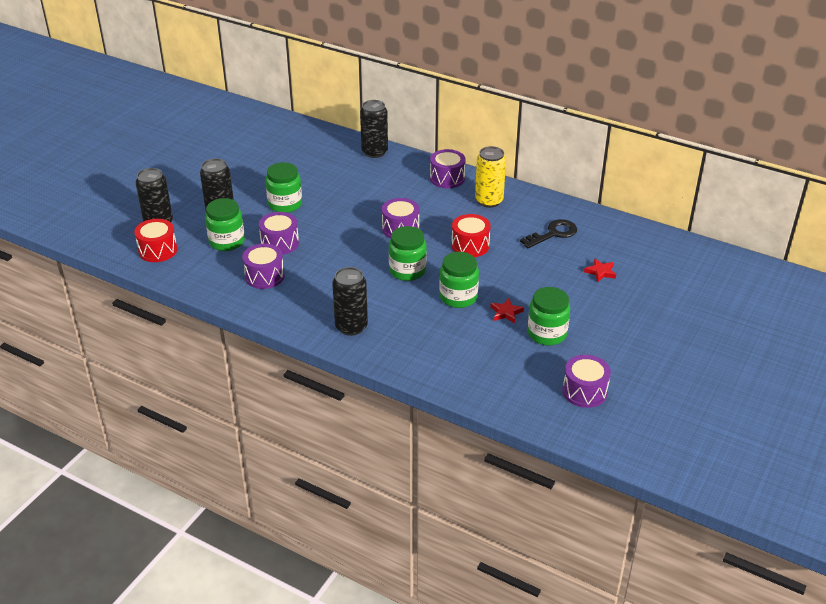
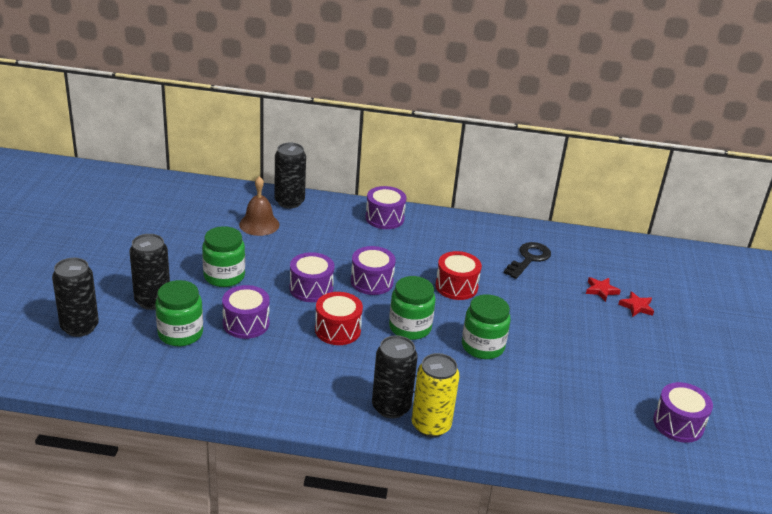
camera: 25 degrees left, 5 degrees down
red drum [134,219,177,262] -> red drum moved to [315,292,363,345]
purple drum [242,244,285,289] -> purple drum moved to [290,252,334,302]
yellow can [475,146,506,208] -> yellow can moved to [412,353,460,437]
red star [491,298,524,323] -> red star moved to [618,291,654,317]
green jar [528,287,570,345] -> none
none -> brown bell [239,176,279,236]

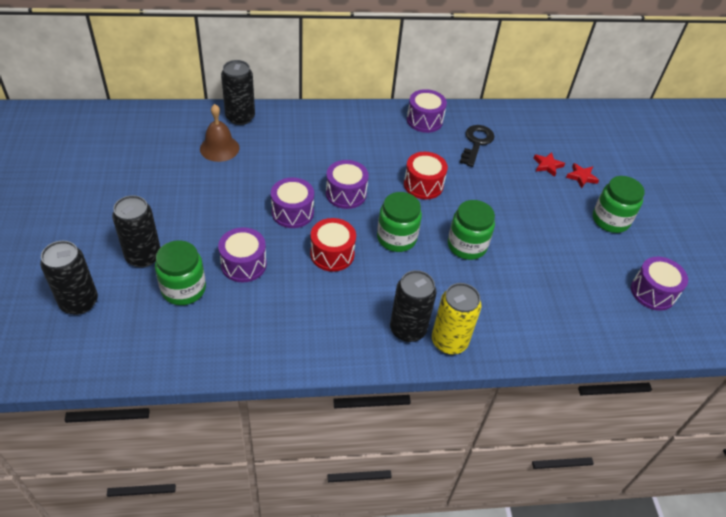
camera: 15 degrees left, 15 degrees up
green jar [202,226,245,287] -> green jar moved to [593,176,645,233]
purple drum [366,186,406,229] -> purple drum moved to [407,89,447,133]

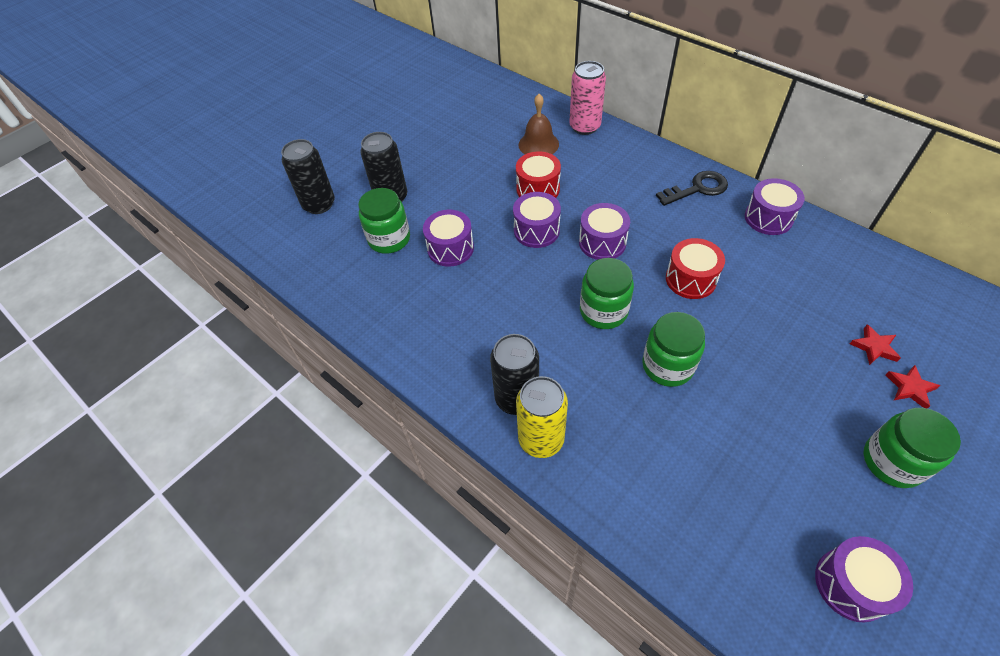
camera: 55 degrees right, 5 degrees up
black can [221,60,255,125] -> pink can [569,61,606,135]
red drum [310,218,356,272] -> red drum moved to [516,151,561,198]
black key [460,125,495,167] -> black key moved to [656,171,728,206]

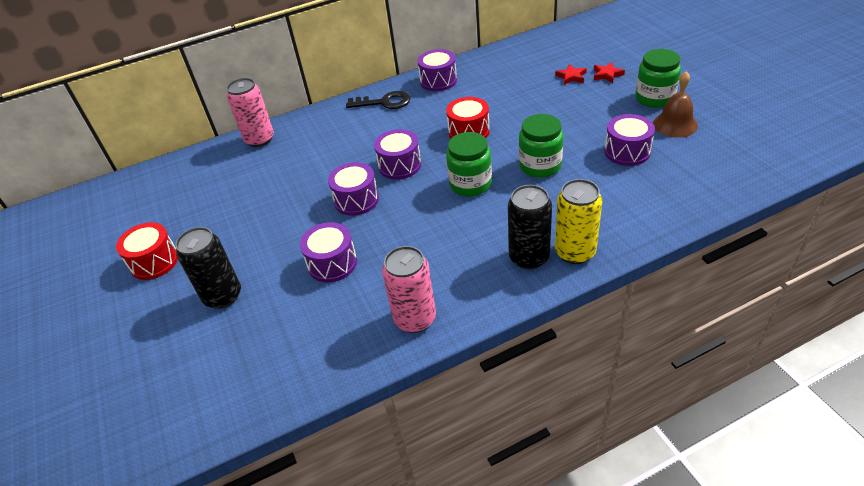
camera: 65 degrees left, 10 degrees down
black can [281,139,335,214] -> none
green jar [358,188,410,254] -> none
red drum [516,151,561,198] -> red drum moved to [116,222,178,280]
brown bell [519,94,559,154] -> brown bell moved to [653,71,698,138]
black key [656,171,728,206] -> black key turned 90 degrees clockwise [346,91,411,109]
purple drum [815,536,913,622] -> purple drum moved to [604,114,655,166]
none -> pink can [382,246,436,333]

